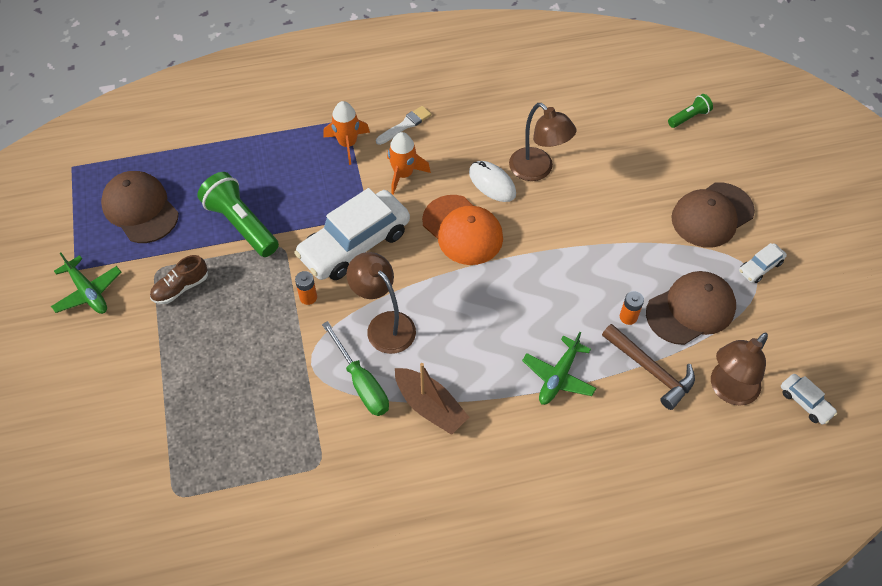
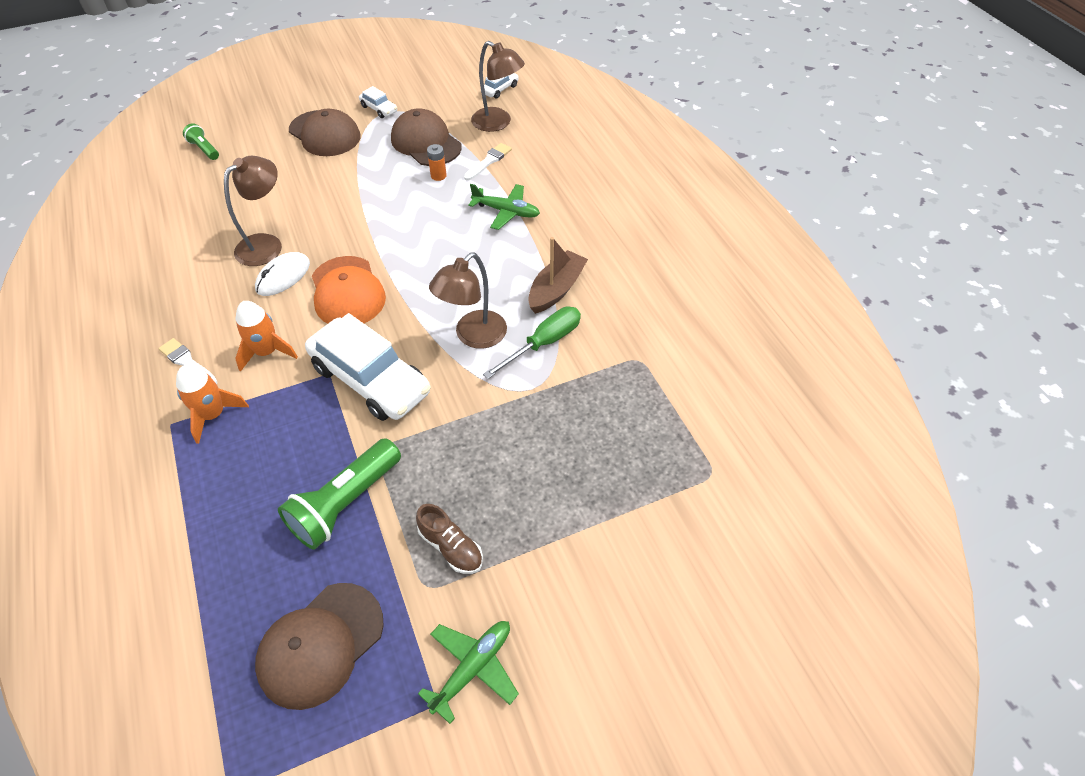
camera: 100 degrees left, 5 degrees down
orange battery [295,271,317,305] -> none
orange cap [422,195,503,265] -> orange cap turned 120 degrees clockwise [312,256,386,324]
brown hammer [602,324,695,410] -> white brush [464,143,512,180]

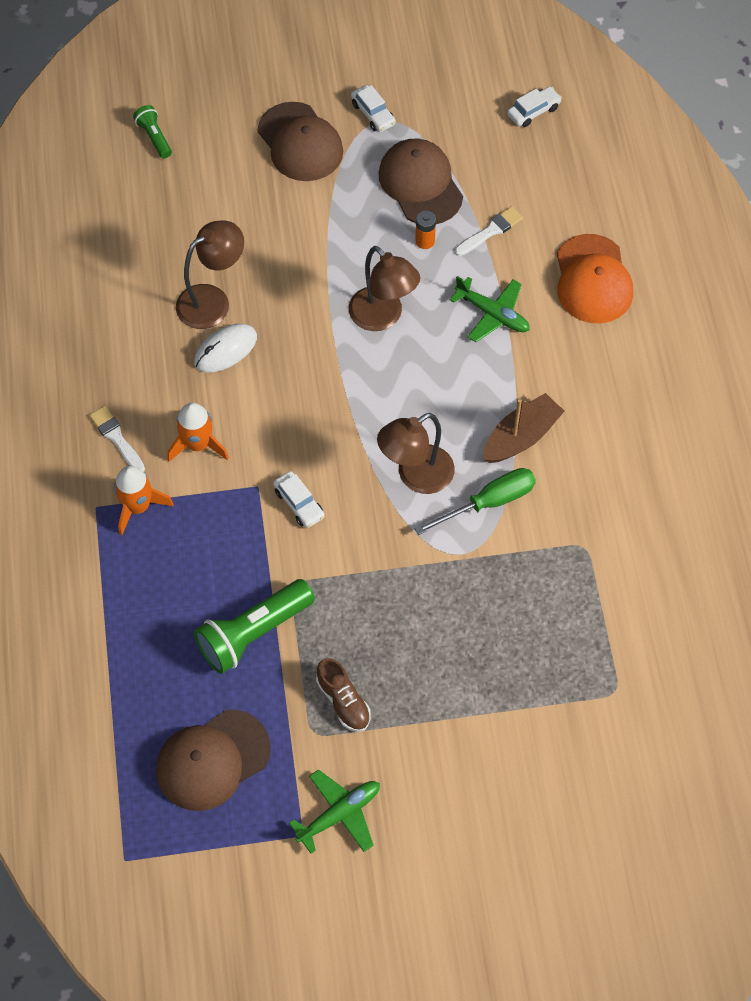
camera: 15 degrees right, 10 degrees up
white car [305,313,430,421] -> white car [273,471,325,528], size x0.44
orange cap [312,256,386,324] -> orange cap moved to [557,234,633,323]
brown lamp [471,41,525,132] -> brown lamp moved to [349,246,420,331]

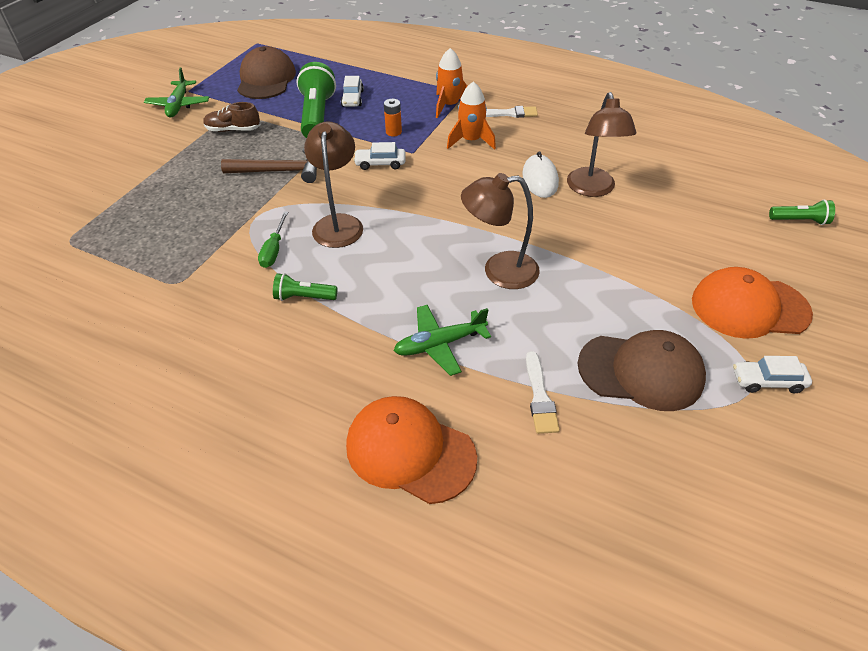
camera: 125 degrees right, 15 degrees down
brown cap [258,102,343,181] -> orange cap [692,267,813,339]
green screwdriver [414,468,536,535] -> green screwdriver [258,211,288,268], size x0.66
orange battery [415,211,436,249] -> orange battery moved to [384,99,402,136]
brown boat [483,393,565,463] -> green flashlight [273,273,338,301]
white car [507,86,562,127] -> white car moved to [341,76,364,107]
none -> brown hammer [221,149,317,183]

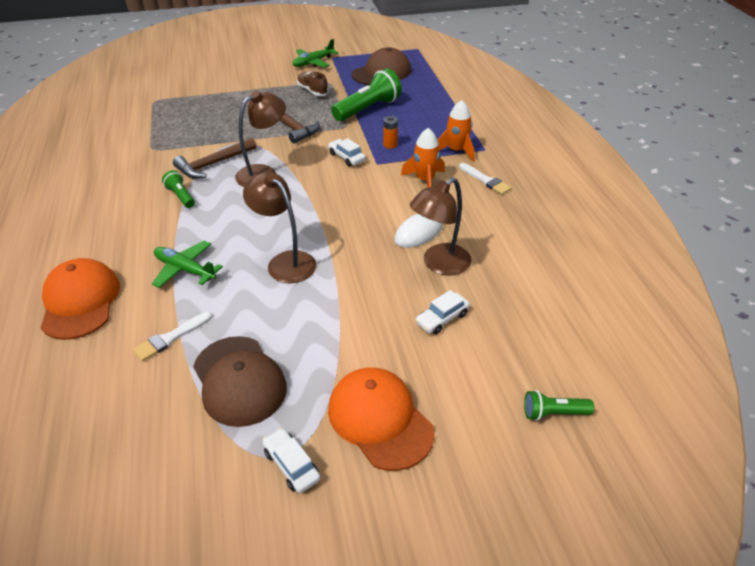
camera: 50 degrees right, 5 degrees down
green screwdriver [258,211,288,268] -> brown hammer [173,137,256,179]
white car [341,76,364,107] -> white car moved to [415,290,470,334]
green flashlight [769,200,835,225] -> green flashlight turned 120 degrees clockwise [524,390,594,421]

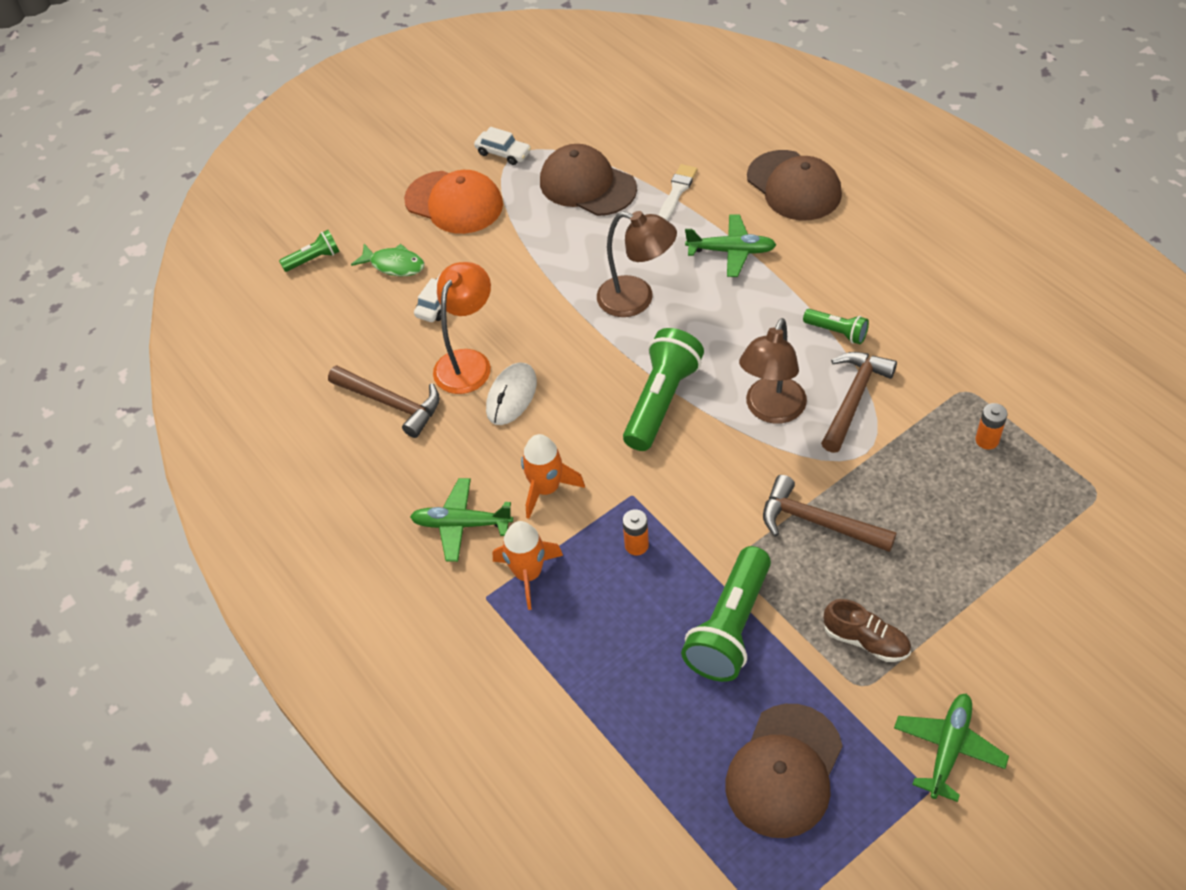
camera: 160 degrees right, 10 degrees up
orange cap [40,258,120,340] -> brown cap [747,150,842,221]
white car [328,138,366,167] -> none
brown lamp [410,177,471,275] -> orange lamp [433,262,491,394]
white brush [459,163,512,195] -> green plane [410,478,513,562]
none -> brown hammer [328,366,440,438]
none -> green fish [351,244,425,276]
none -> green flashlight [623,328,704,451]
none -> orange battery [975,403,1007,450]

